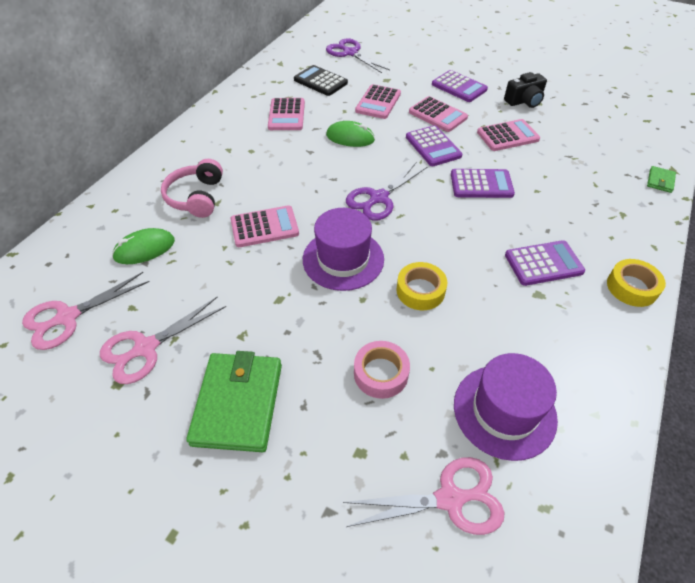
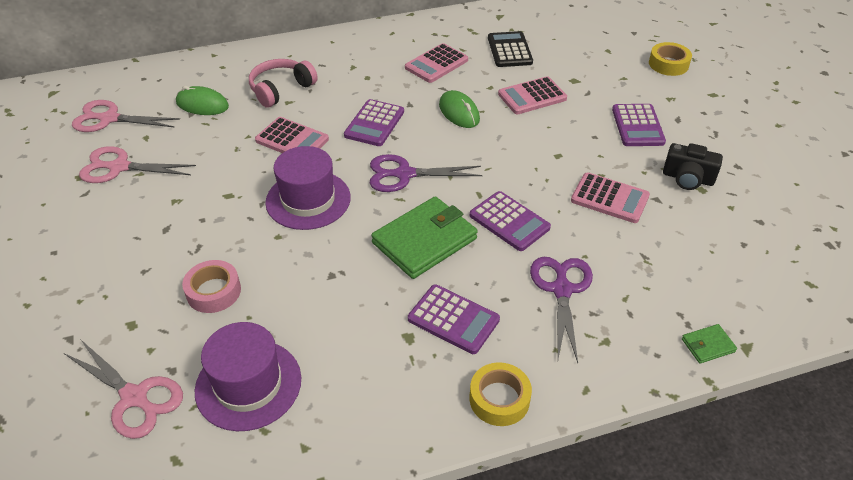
camera: 45 degrees right, 5 degrees down
green wallet [186,351,282,452] -> green wallet moved to [371,196,478,279]
purple scissors [326,38,390,73] -> purple scissors moved to [530,257,593,363]
yellow tape [396,262,447,310] -> yellow tape moved to [649,42,692,76]
purple calculator [406,125,462,166] -> purple calculator moved to [344,99,404,146]
pink calculator [409,96,468,132] -> none

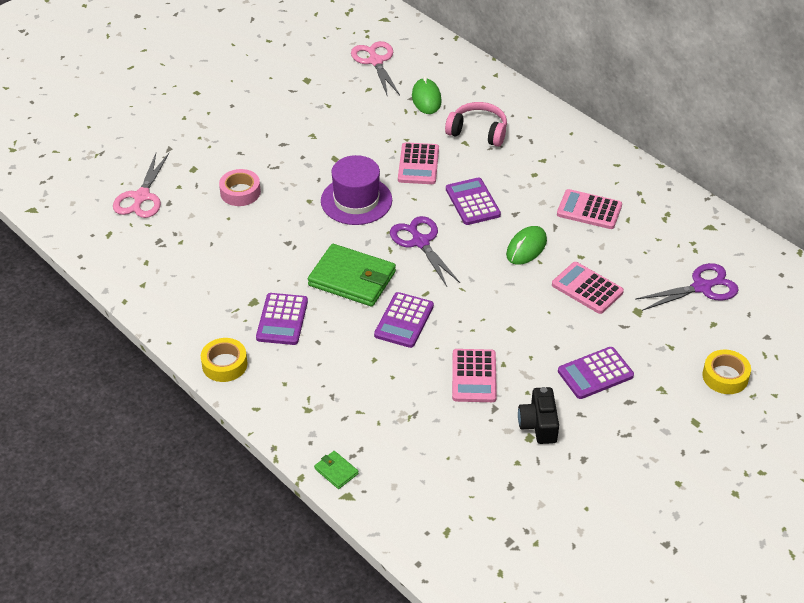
camera: 65 degrees right, 0 degrees up
pink scissors [79,146,196,183] -> none
purple hat [195,322,301,431] -> none
purple calculator [344,99,404,146] -> purple calculator turned 75 degrees clockwise [446,177,501,225]
black calculator [488,31,533,67] -> none
purple scissors [530,257,593,363] -> purple scissors moved to [635,263,739,311]

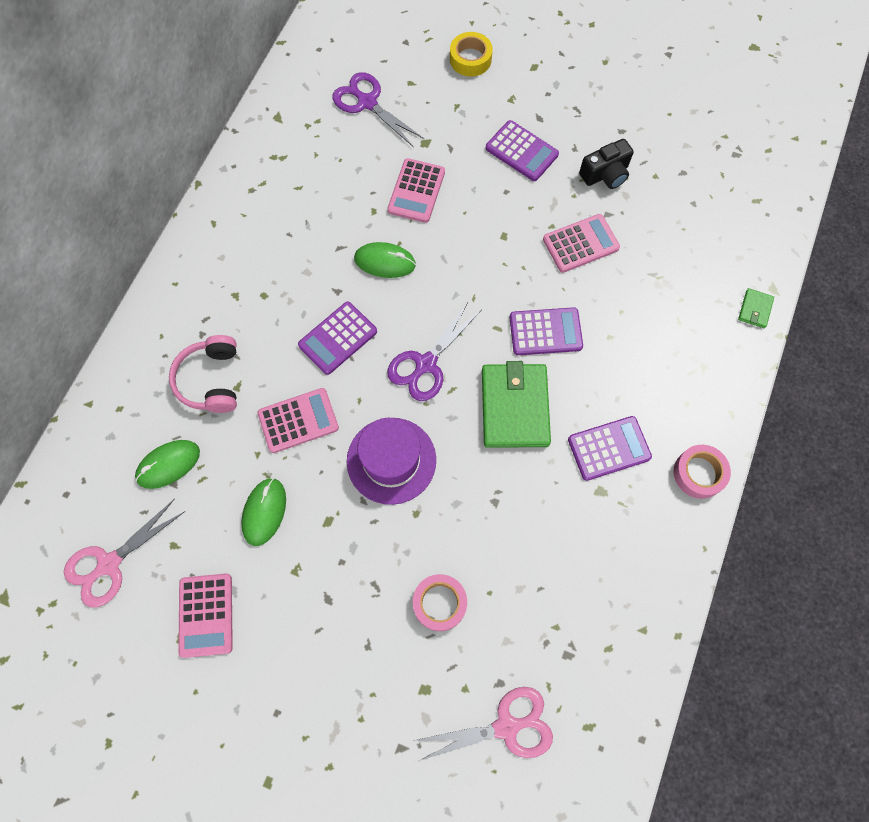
camera: 115 degrees left, 25 degrees up
yellow tape [201,338,247,382] -> pink tape [674,445,731,499]
pink calculator [557,189,622,229] -> pink calculator moved to [178,573,233,658]
none -> green mouse [241,478,286,546]

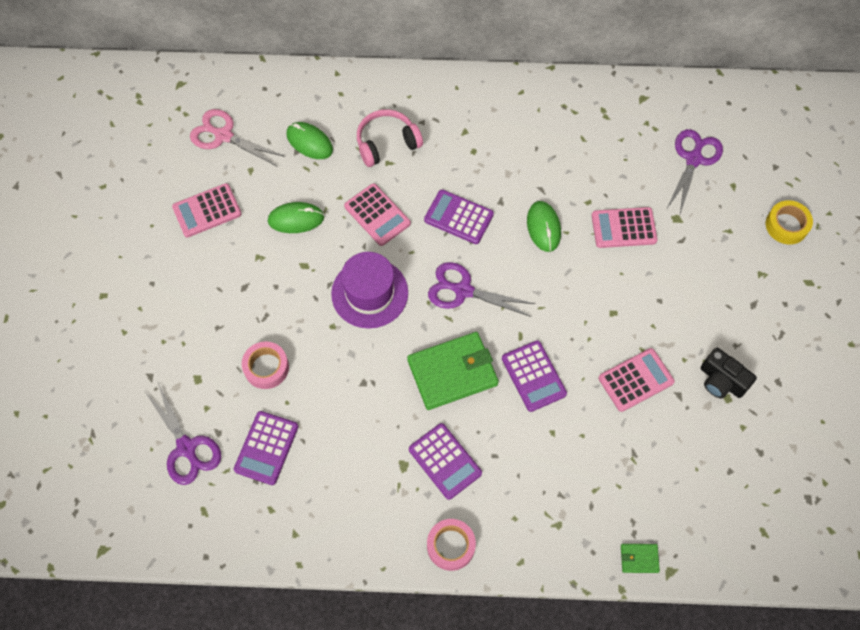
camera: 70 degrees right, 5 degrees down
pink scissors [413,687,553,761] -> purple scissors [145,381,221,485]
purple calculator [486,120,559,181] -> purple calculator moved to [234,411,298,485]
pink calculator [543,214,620,273] -> pink calculator turned 75 degrees counterclockwise [599,348,675,412]

